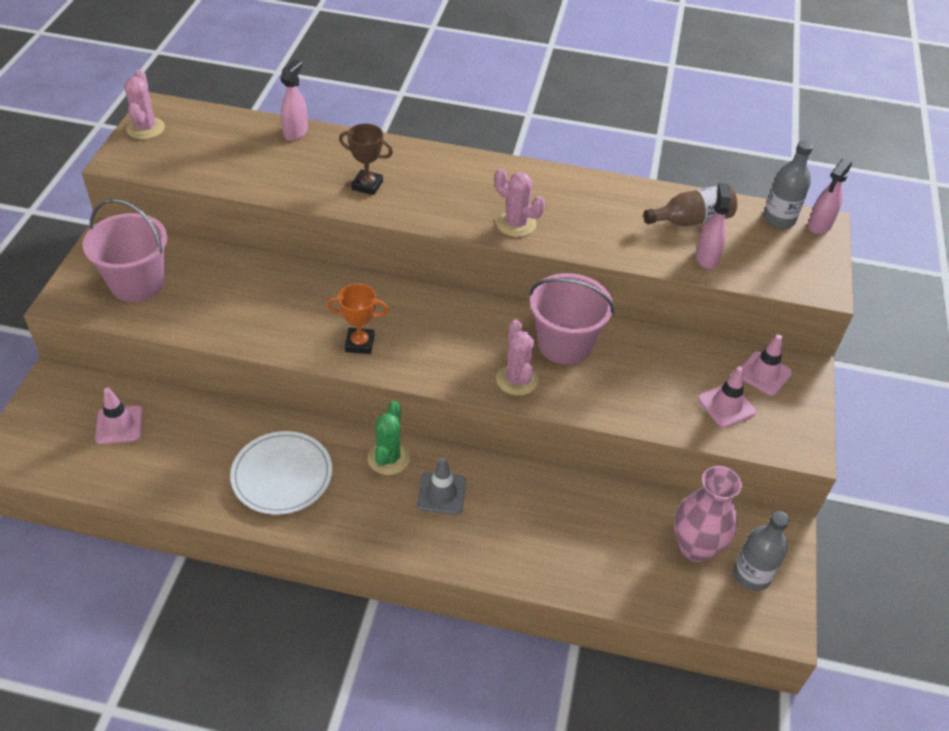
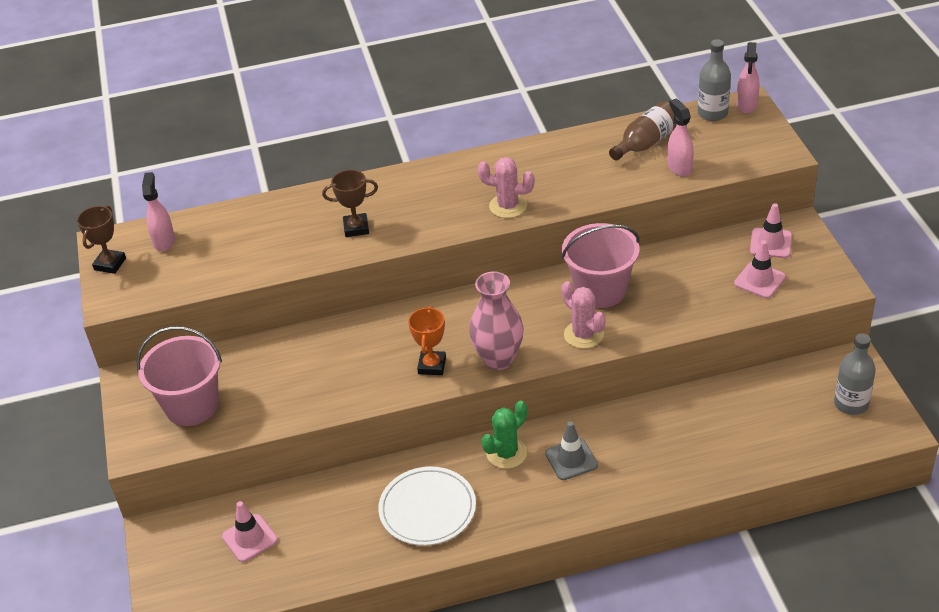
camera: 20 degrees left, 5 degrees down
pink cactus [124,70,165,140] -> brown trophy [77,205,126,274]
pink spray bottle [280,59,308,141] -> pink spray bottle moved to [142,172,175,252]
orange trophy [327,284,389,354] -> orange trophy turned 60 degrees counterclockwise [408,306,446,375]
green cactus [367,401,410,475] -> green cactus turned 60 degrees clockwise [481,401,527,469]
pink vase [674,466,742,562] -> pink vase moved to [469,272,524,370]

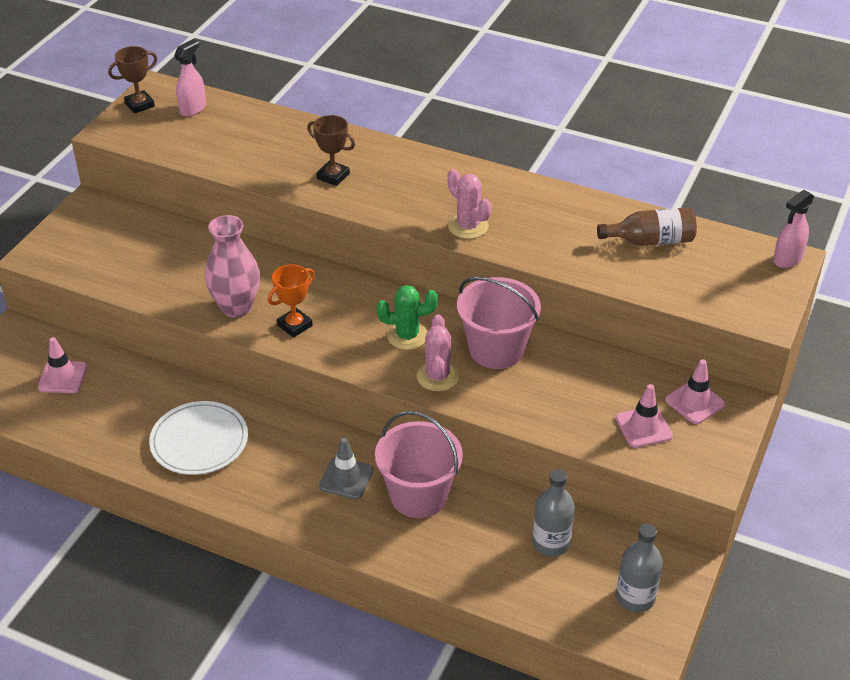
camera: 35 degrees right, 0 degrees up
pink bucket [137,326,222,426] -> pink bucket moved to [375,411,463,518]
pink vase [469,272,524,370] -> pink vase moved to [205,215,260,318]
green cactus [481,401,527,469] -> green cactus moved to [376,285,438,350]
pink spray bottle [668,98,694,177] -> none
grey bottle [698,39,731,121] -> grey bottle moved to [532,469,575,557]

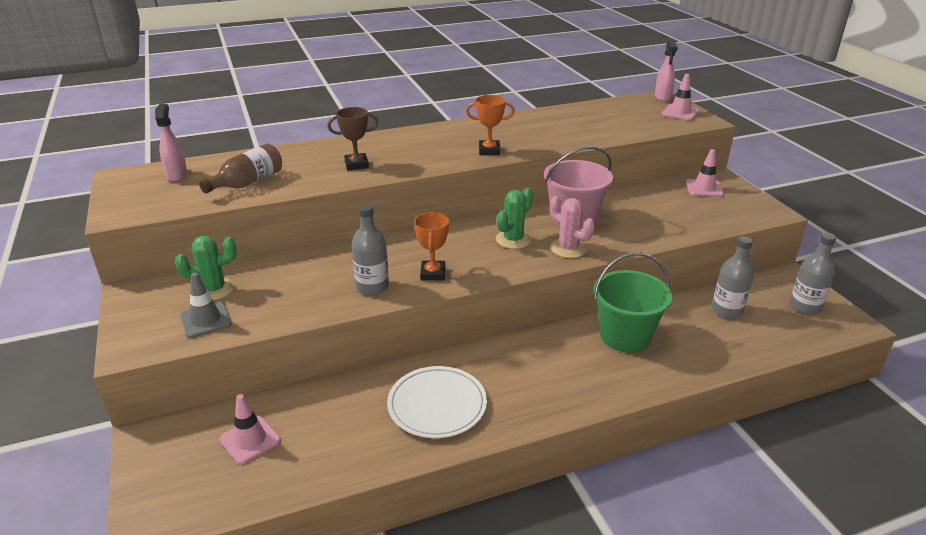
camera: 45 degrees left, 10 degrees down
brown trophy [108,46,157,114] -> none
pink vase [205,215,260,318] -> grey bottle [352,204,389,295]
grey traffic cone [319,438,373,499] -> grey traffic cone moved to [180,273,232,338]
pink bucket [375,411,463,518] -> green bucket [593,252,672,353]
pink cactus [447,169,492,239] -> orange trophy [466,95,515,155]
brown bottle [597,207,697,246] -> brown bottle moved to [199,143,282,194]
pink traffic cone [616,384,673,448] -> pink traffic cone moved to [662,74,699,120]
none -> green cactus [175,236,237,300]

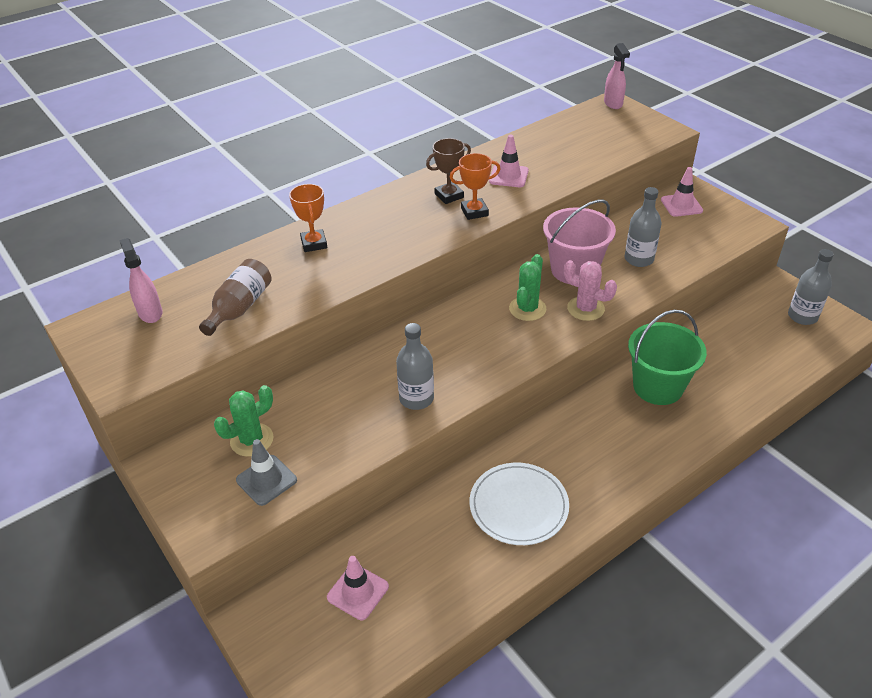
camera: 15 degrees left, 10 degrees up
brown trophy [327,107,378,170] -> brown trophy moved to [426,138,471,204]
orange trophy [414,212,449,280] -> orange trophy moved to [289,184,327,252]
pink traffic cone [662,74,699,120] -> pink traffic cone moved to [489,135,529,187]
grey bottle [712,236,754,319] -> grey bottle moved to [624,187,662,267]

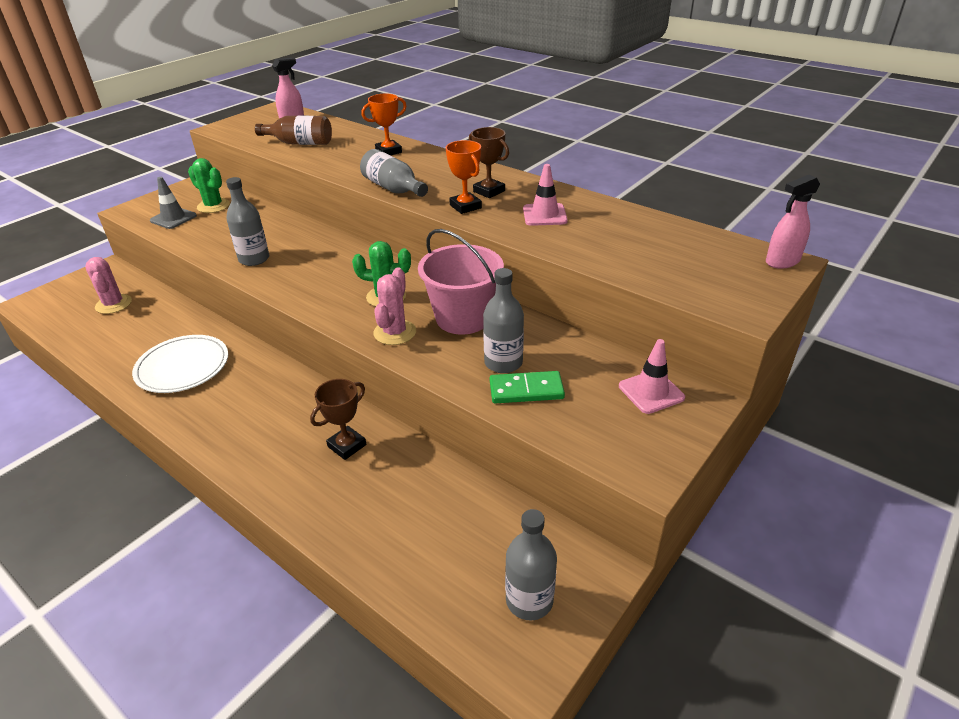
camera: 75 degrees right, 5 degrees down
pink traffic cone [327,556,389,620] -> pink cactus [85,257,132,314]
green bucket [628,310,707,405] -> brown trophy [310,379,366,460]
none -> grey bottle [360,149,428,197]
none -> green domino [490,371,565,403]

